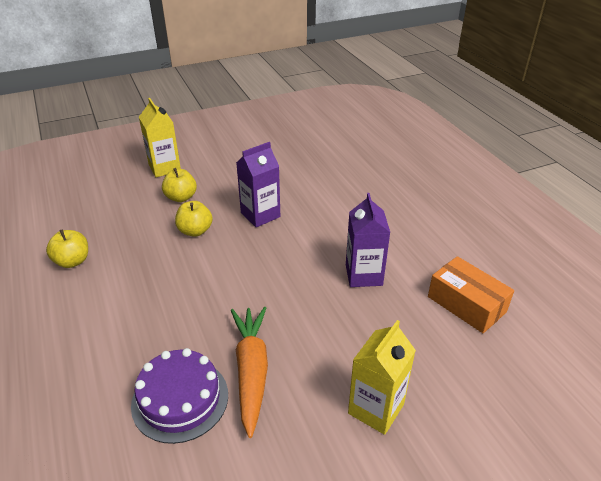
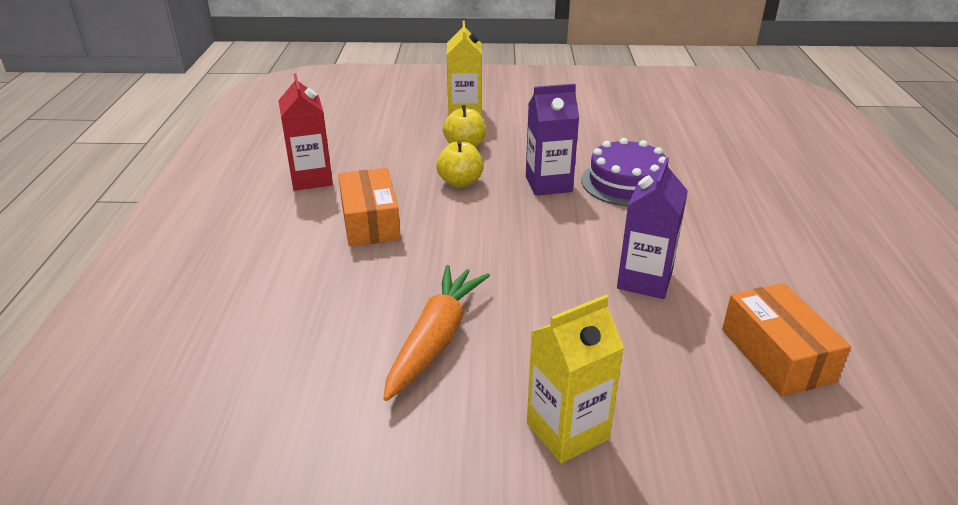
camera: 25 degrees right, 5 degrees down
yellow apple [46,229,88,268] -> red carton [278,73,333,191]
purple cake [131,348,228,444] -> purple cake moved to [581,138,666,206]
none -> orange box [338,168,401,246]

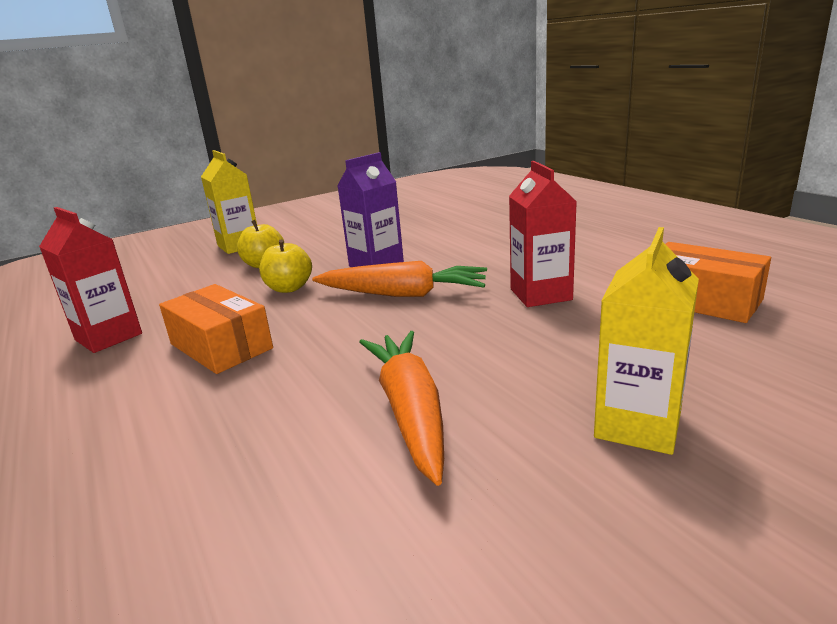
camera: 30 degrees left, 10 degrees down
purple cake [581,138,666,206] -> none
purple carton [617,157,688,299] -> red carton [509,161,577,307]
none -> orange carrot [312,261,487,297]

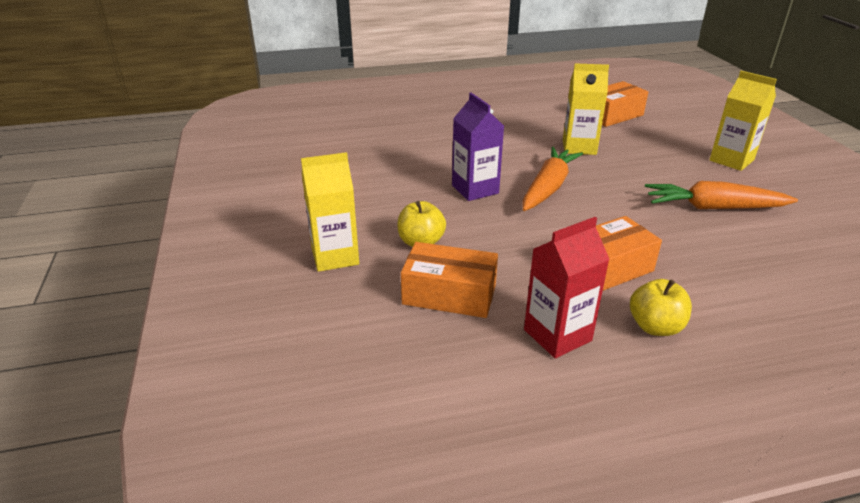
camera: 75 degrees left, 10 degrees up
yellow apple [259,239,312,293] -> yellow apple moved to [630,279,692,336]
red carton [509,161,577,307] -> yellow carton [563,63,609,155]
none -> orange box [401,242,498,318]

